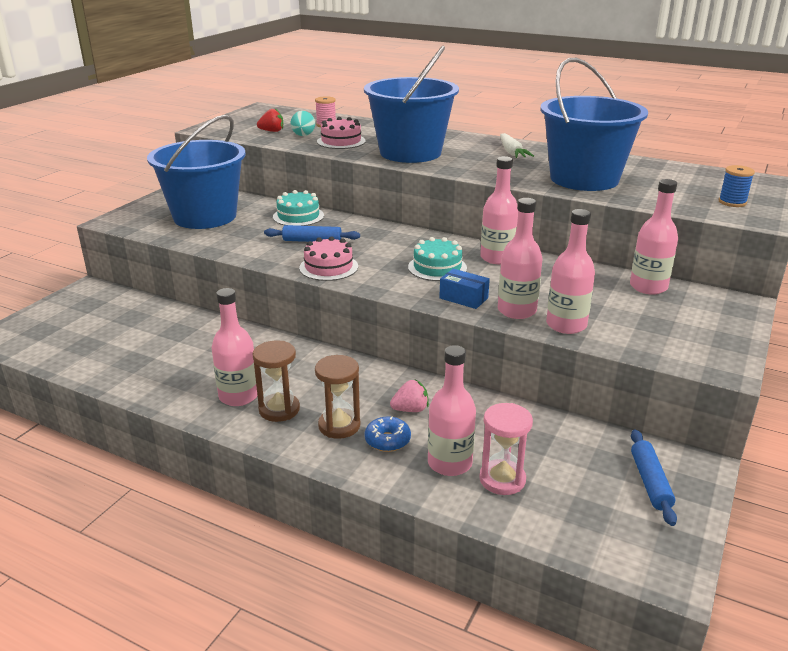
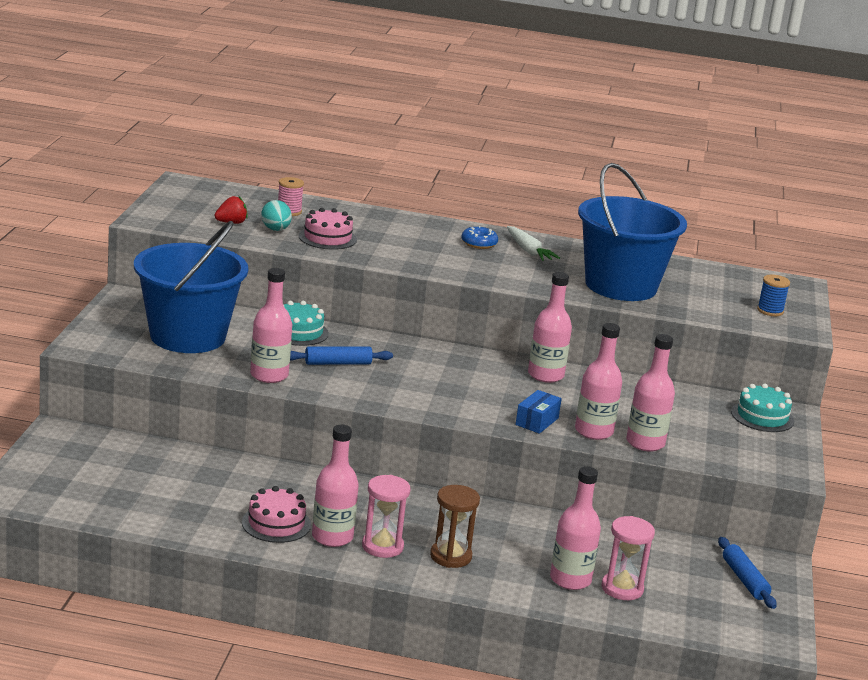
camera: 20 degrees left, 5 degrees down
brown hourglass [252,341,300,422] -> pink hourglass [362,475,410,558]
pink cake [299,236,358,281] -> pink cake moved to [242,486,311,543]
blue bucket [364,45,459,163] -> none
blue donut [364,416,411,452] -> blue donut moved to [461,226,498,249]
pink strawberry [390,380,429,412] -> none
turquoise cake [408,237,467,281] -> turquoise cake moved to [731,383,794,432]
blue box [439,269,490,309] -> blue box turned 75 degrees counterclockwise [515,390,562,434]
pink bottle [630,179,678,295] -> pink bottle moved to [250,268,292,383]

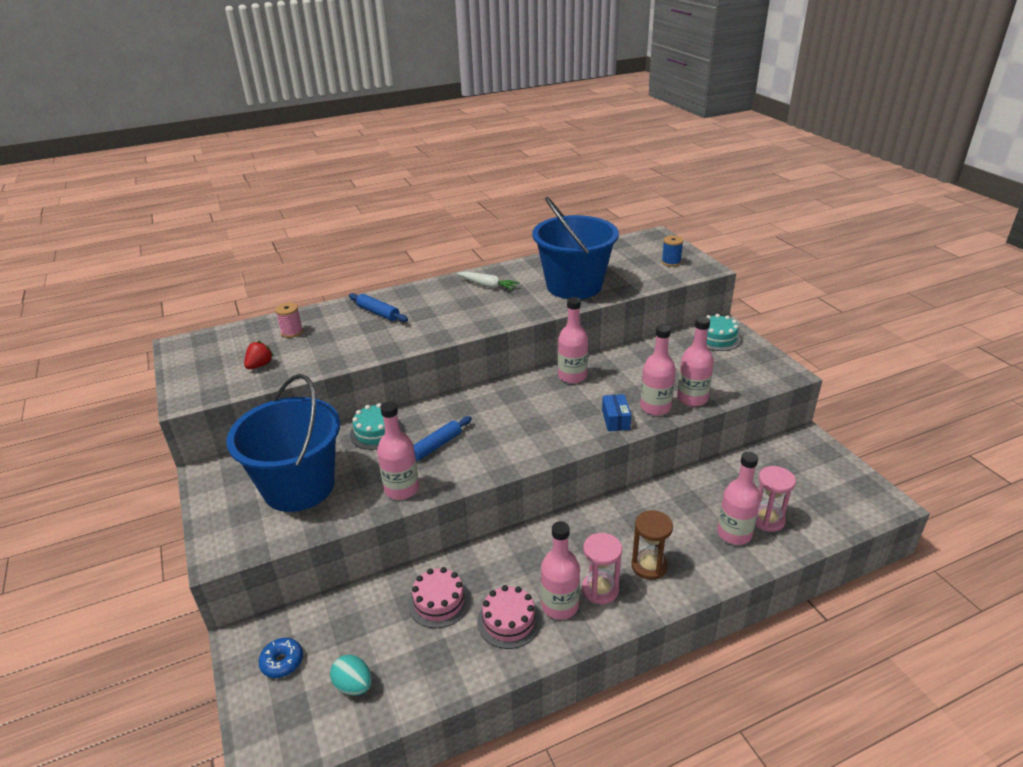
camera: 30 degrees left, 10 degrees up
turquoise egg [261,200,292,231] -> turquoise egg moved to [330,655,372,696]
pink cake [299,208,357,250] -> pink cake moved to [408,567,470,628]
blue donut [461,226,498,249] -> blue donut moved to [258,638,303,678]
blue rolling pin [718,537,777,609] -> blue rolling pin moved to [349,293,408,322]

